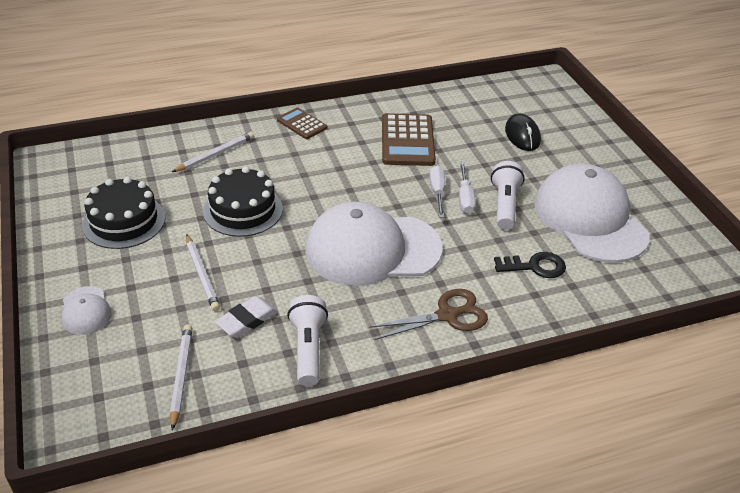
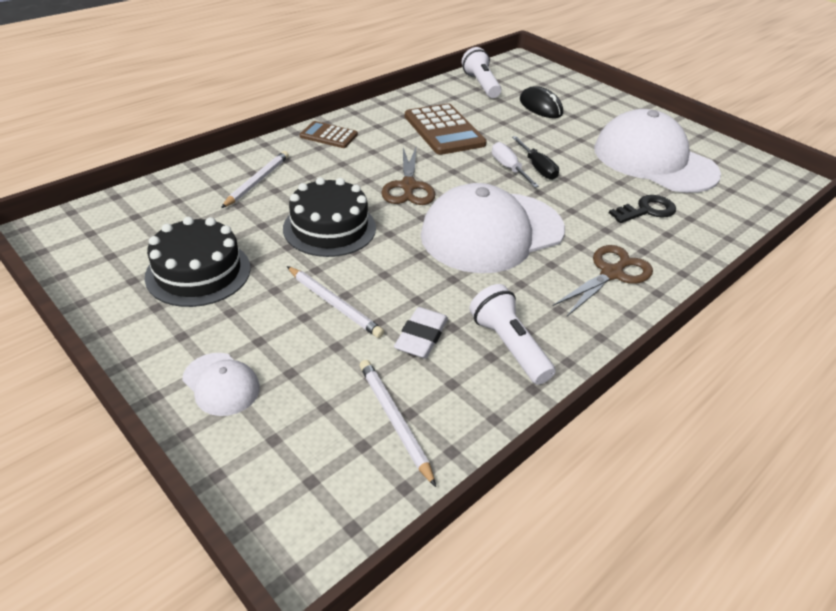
camera: 25 degrees left, 0 degrees up
white screwdriver [459,162,476,214] -> black screwdriver [512,136,559,180]
white flashlight [491,161,525,230] -> white flashlight moved to [462,47,501,98]
none -> brown scissors [382,148,435,205]

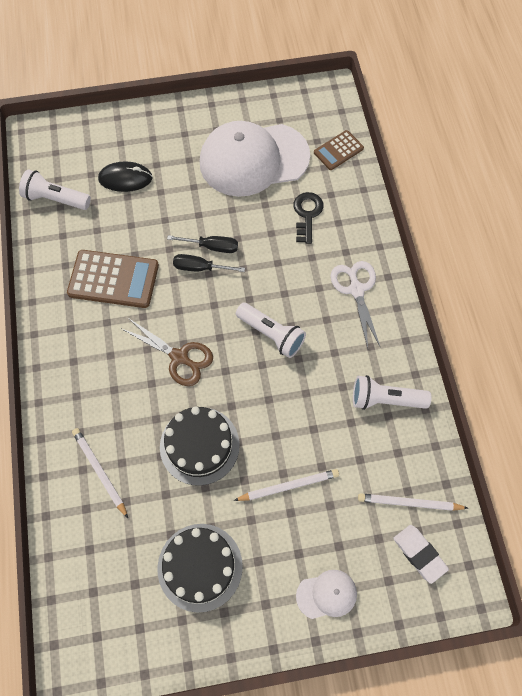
camera: 55 degrees left, 25 degrees up
brown calculator [300,121,358,148] -> brown calculator moved to [314,130,364,170]
white eraser [394,307,448,358] -> white eraser moved to [393,525,449,584]
white cap [421,183,565,273] -> white flashlight [236,303,306,358]
white screwdriver [492,142,539,188] -> black screwdriver [173,254,245,272]
brown scissors [553,245,653,316] -> white scissors [331,261,381,348]

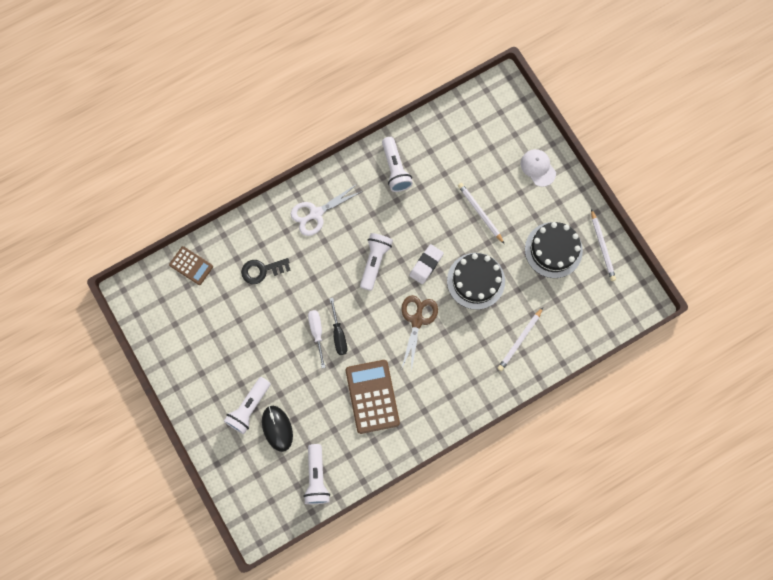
camera: 110 degrees left, 10 degrees up
black screwdriver [167,235,238,253] -> white screwdriver [308,310,326,368]
white cap [200,121,310,197] -> none
white pencil [358,493,468,511] -> white pencil moved to [591,209,616,281]
white eraser [393,525,449,584] -> white eraser moved to [409,244,444,284]
none -> white flashlight [224,377,271,434]

